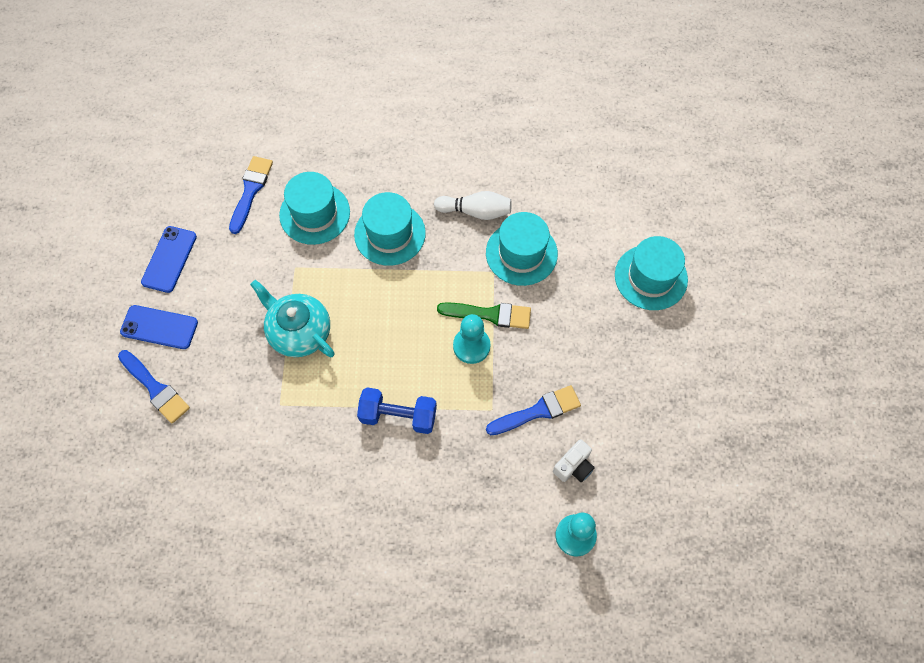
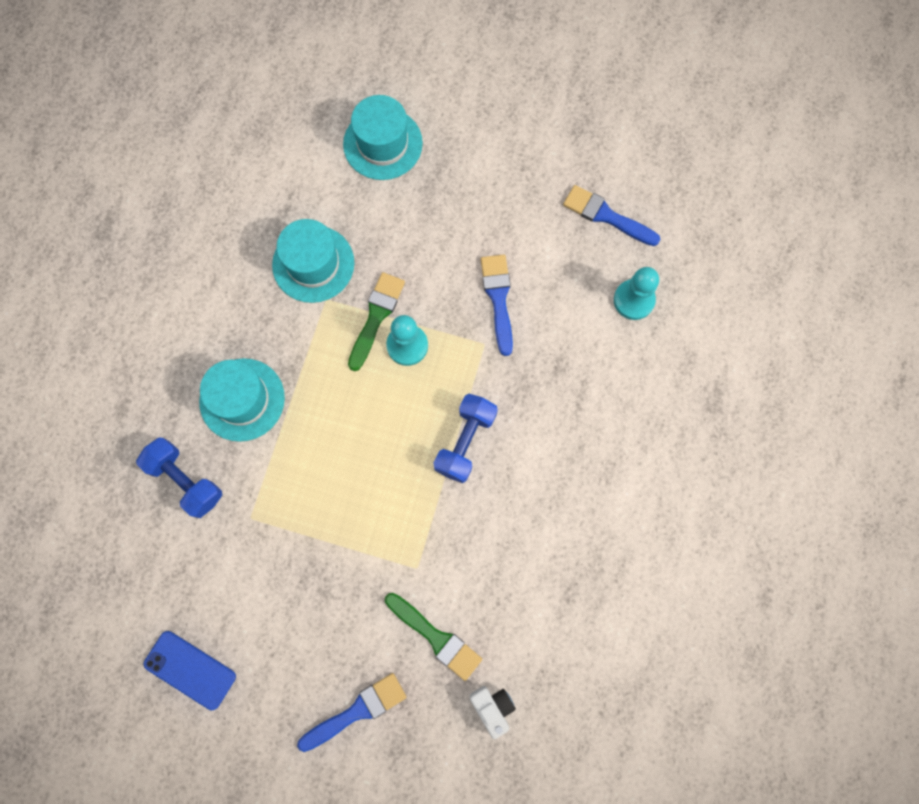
camera: 75 degrees left, 10 degrees up
blue phone [120,305,198,349] -> none
blue brush [229,156,273,234] -> blue brush moved to [563,185,660,246]
turquoise teapot [250,280,335,357] -> none
turquoise hat [279,172,350,245] -> blue dumbbell [136,438,222,518]
white bowling pin [434,191,512,220] -> none
white camera [553,439,595,482] -> white camera moved to [470,686,516,739]
none -> green brush [385,593,482,681]

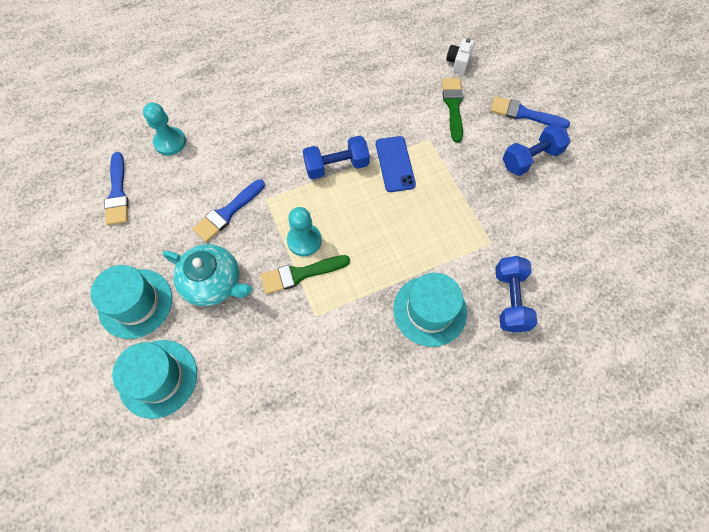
camera: 130 degrees left, 10 degrees down
blue phone [144,631,236,710] -> blue phone moved to [376,136,416,192]
turquoise hat [272,219,354,303] -> turquoise hat moved to [91,265,172,339]
none -> turquoise teapot [163,244,252,306]
none -> blue dumbbell [502,124,570,176]

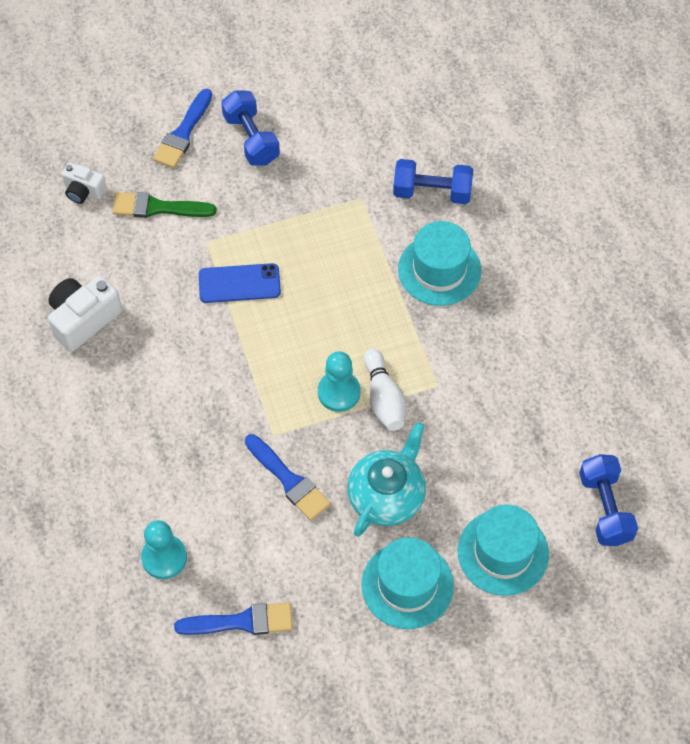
camera: 85 degrees left, 5 degrees down
green brush [261,255,350,294] -> white bowling pin [364,348,406,431]
blue dumbbell [302,136,370,179] -> blue dumbbell moved to [579,454,638,546]
none -> white camera [48,276,122,352]

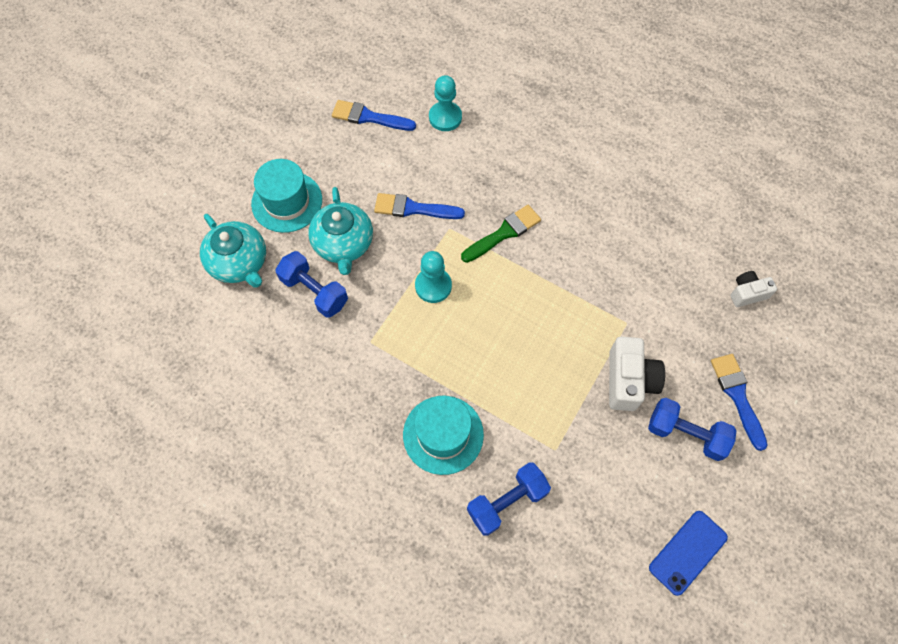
camera: 140 degrees right, 5 degrees up
white camera [48,276,122,352] -> white camera moved to [609,337,665,411]
green brush [113,192,217,218] -> green brush moved to [461,205,541,263]
blue brush [174,603,293,635] -> blue brush turned 60 degrees clockwise [332,100,416,131]
blue phone [199,263,281,303] -> blue phone moved to [649,511,728,596]
white bowling pin [364,348,406,431] -> none
turquoise hat [458,505,549,596] -> turquoise teapot [200,214,266,287]
blue dumbbell [579,454,638,546] -> blue dumbbell moved to [275,251,348,318]

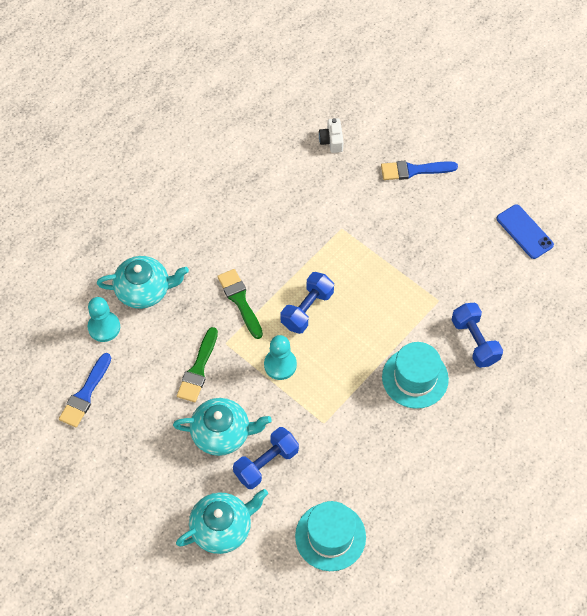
camera: 80 degrees left, 5 degrees down
turquoise hat [251,159,322,233] -> turquoise hat moved to [295,501,366,571]
blue brush [374,193,465,219] -> green brush [177,327,218,403]
white camera [609,337,665,411] -> none
blue dumbbell [648,398,736,461] -> blue dumbbell moved to [281,272,334,334]
none -> turquoise teapot [97,256,189,309]

